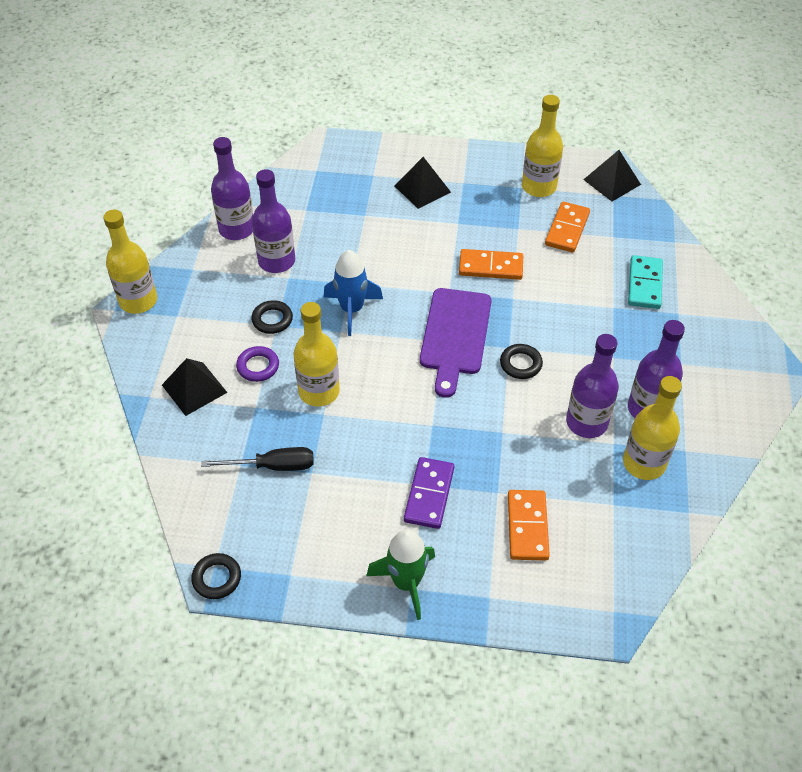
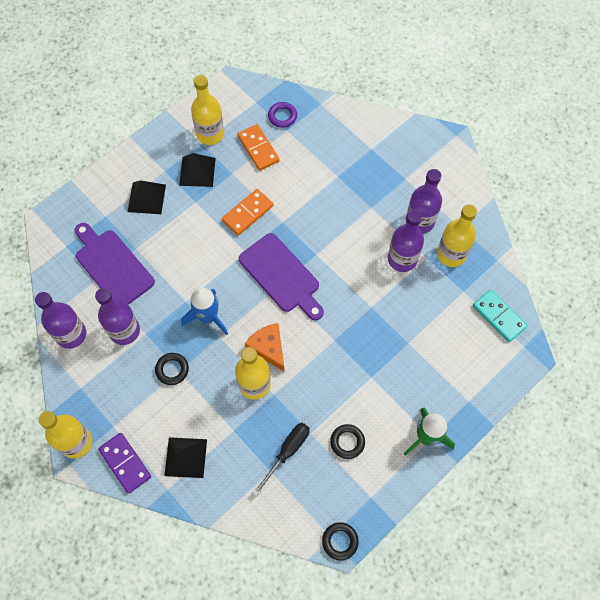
camera: 50 degrees left, 15 degrees up
purple ring [236,346,279,382] -> purple ring moved to [268,102,297,128]
purple domino [404,457,454,529] -> purple domino moved to [98,433,151,494]
black ring [500,344,543,379] -> black ring moved to [330,424,365,459]
orange domino [508,490,550,561] -> none
black pyramid [583,150,641,202] -> black pyramid moved to [179,153,216,187]
turquoise domino [628,255,663,309] -> turquoise domino moved to [473,290,528,342]
none -> purple cutting board [75,223,155,305]
none -> orange cheese [245,323,285,372]

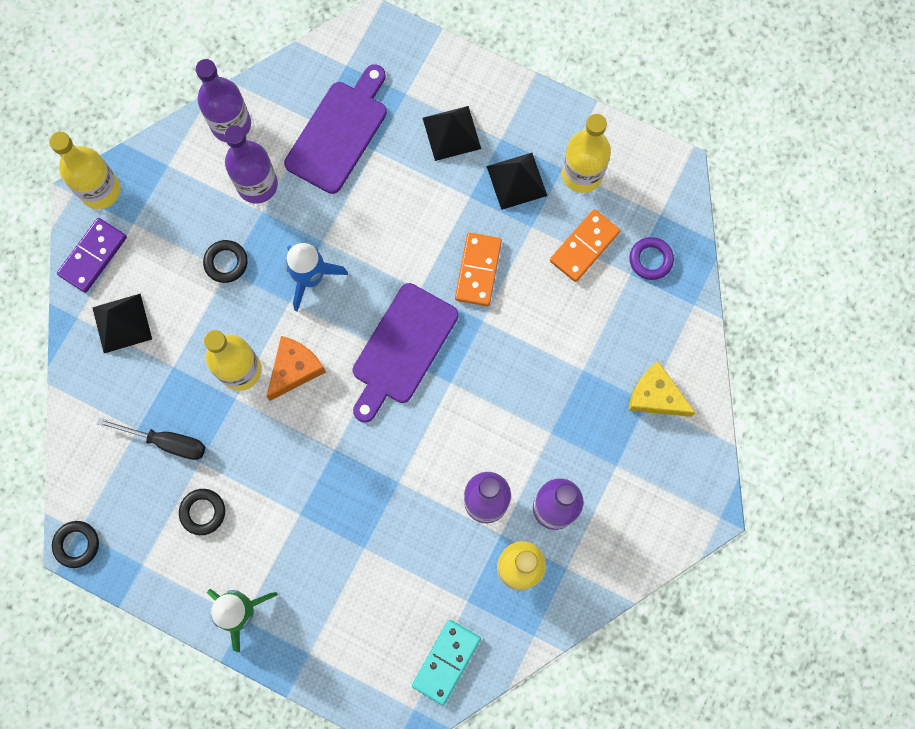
camera: 70 degrees right, 10 degrees up
orange domino [222,189,273,235] -> orange domino turned 75 degrees clockwise [455,233,502,306]
none -> yellow cheese [628,361,695,417]

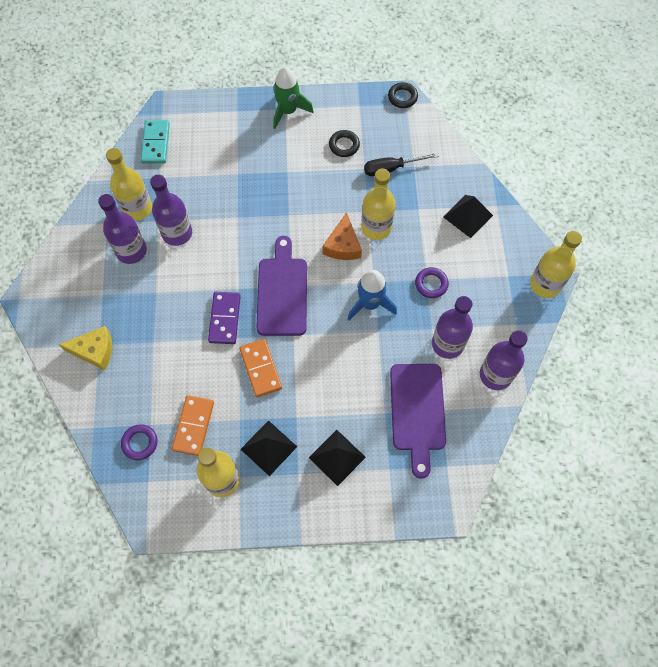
camera: 150 degrees right, 10 degrees down
purple domino [57,218,127,293] -> purple domino moved to [208,292,241,344]
black ring [203,240,248,283] -> purple ring [415,267,449,298]

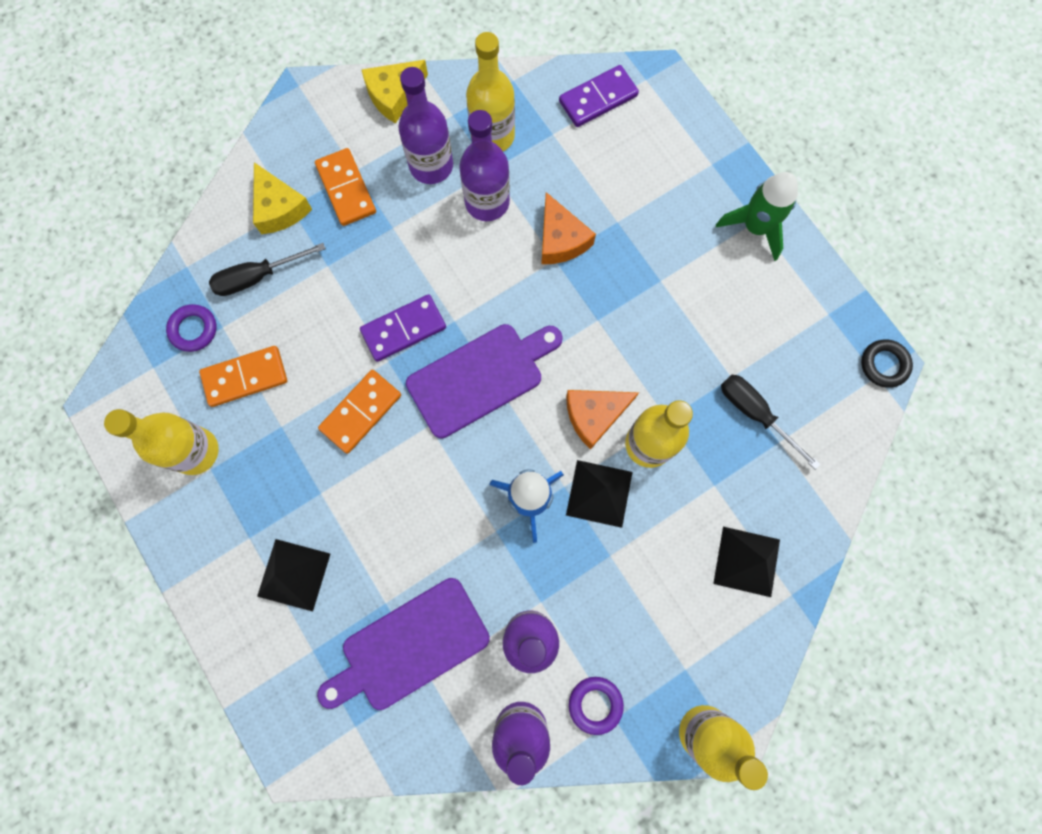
camera: 60 degrees right, 10 degrees up
turquoise domino [141,120,170,164] -> purple domino [559,65,639,127]
black pyramid [241,420,297,476] -> black pyramid moved to [566,460,633,528]
black ring [329,130,360,157] -> none
purple ring [415,267,449,298] -> purple ring moved to [569,677,624,735]
none -> black screwdriver [209,243,326,296]
none -> orange domino [315,148,376,226]
none -> yellow cheese [361,60,428,124]
none -> orange cheese [541,192,596,264]

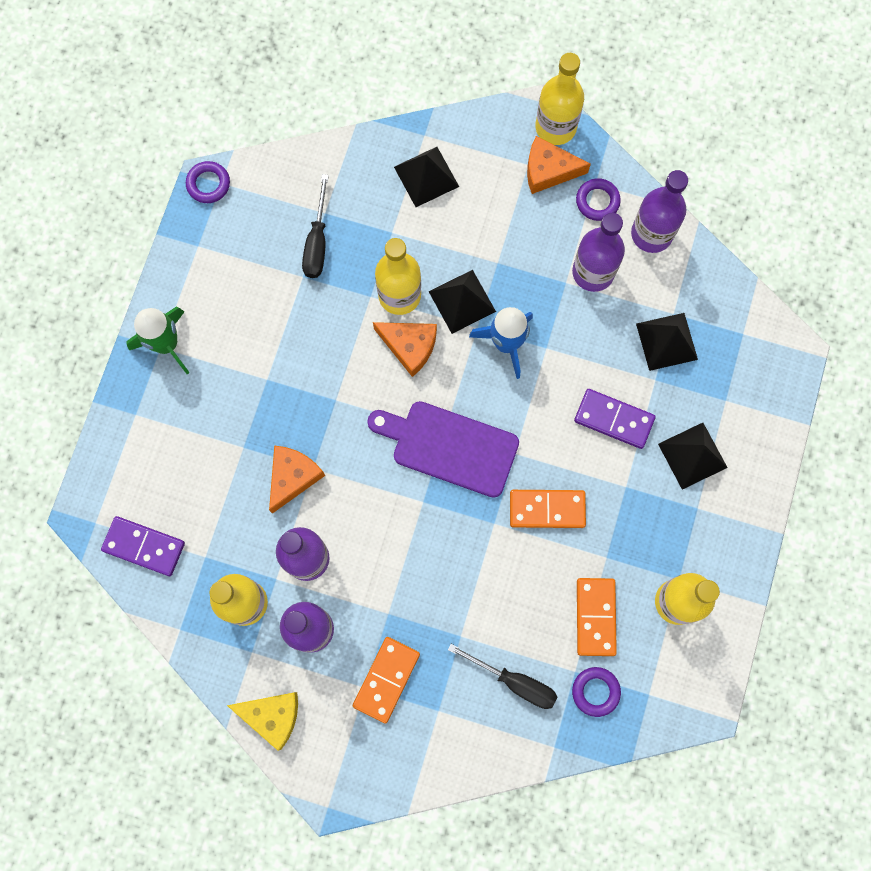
camera: 130 degrees left, 0 degrees up
orange domino [199,346,287,407] -> orange domino turned 60 degrees clockwise [577,578,617,656]
yellow cheese [253,162,312,234] -> none
purple cutting board [317,578,490,710] -> black pyramid [636,313,698,371]
purple domino [360,294,446,362] -> purple domino moved to [574,389,656,449]
black ring [861,340,913,388] -> purple ring [186,161,230,203]
none -> orange cheese [527,136,591,194]

